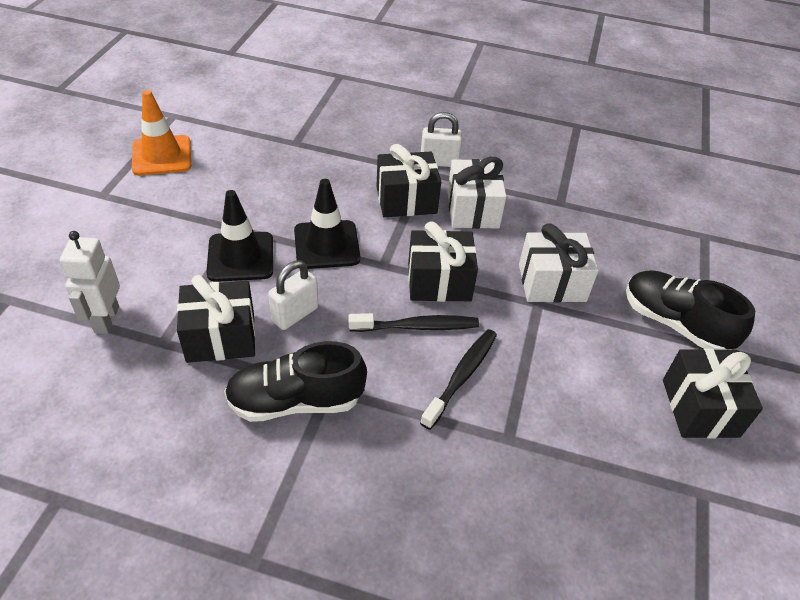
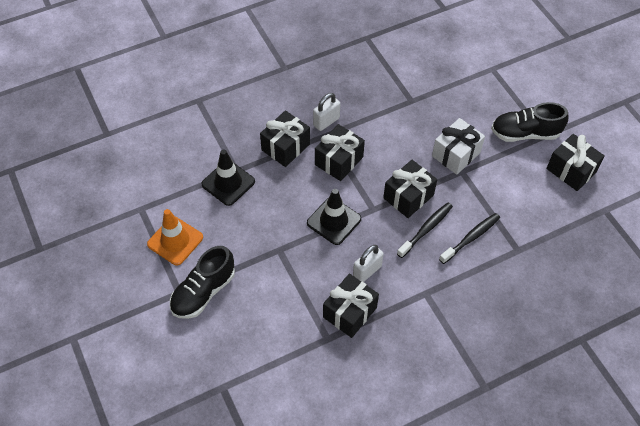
camera: 40 degrees left, 10 degrees up
white robot [60,231,120,334] -> none
black traffic cone [206,190,273,282] -> black traffic cone moved to [201,149,255,206]
black shoe [224,341,367,422] -> black shoe moved to [170,246,235,319]
white padlock [268,261,318,330] -> white padlock turned 45 degrees clockwise [353,245,384,282]
black toothbrush [420,329,497,430] -> black toothbrush turned 60 degrees clockwise [439,213,500,264]
white gift [447,157,507,229] -> none
none -> black gift [260,111,310,167]

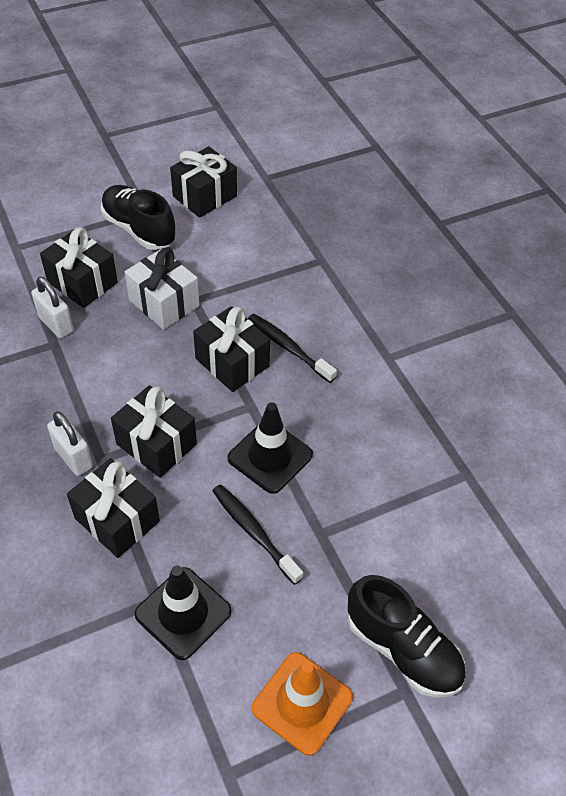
camera: 90 degrees left, 5 degrees down
black gift [323,274,379,338] -> black gift moved to [40,227,118,308]
white padlock [353,245,384,282] -> white padlock moved to [31,277,73,338]
black toothbrush [439,213,500,264] -> black toothbrush moved to [212,484,303,585]
black shoe [491,102,568,142] -> black shoe turned 135 degrees clockwise [101,185,176,250]

